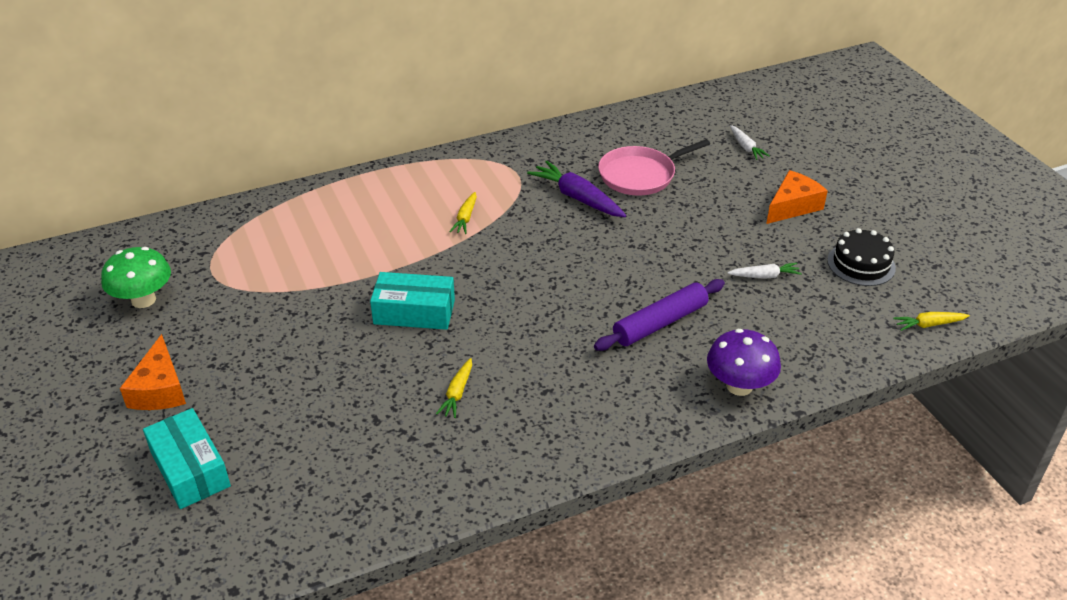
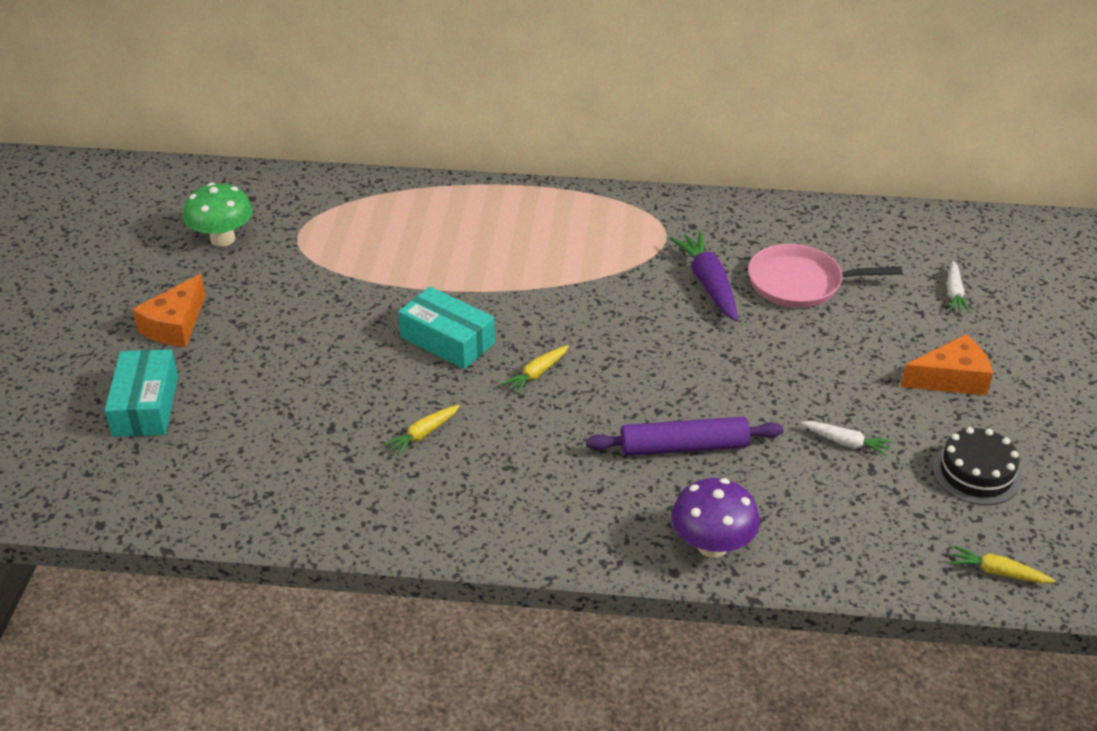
camera: 30 degrees right, 0 degrees up
yellow carrot [449,192,477,234] -> yellow carrot moved to [502,345,569,394]

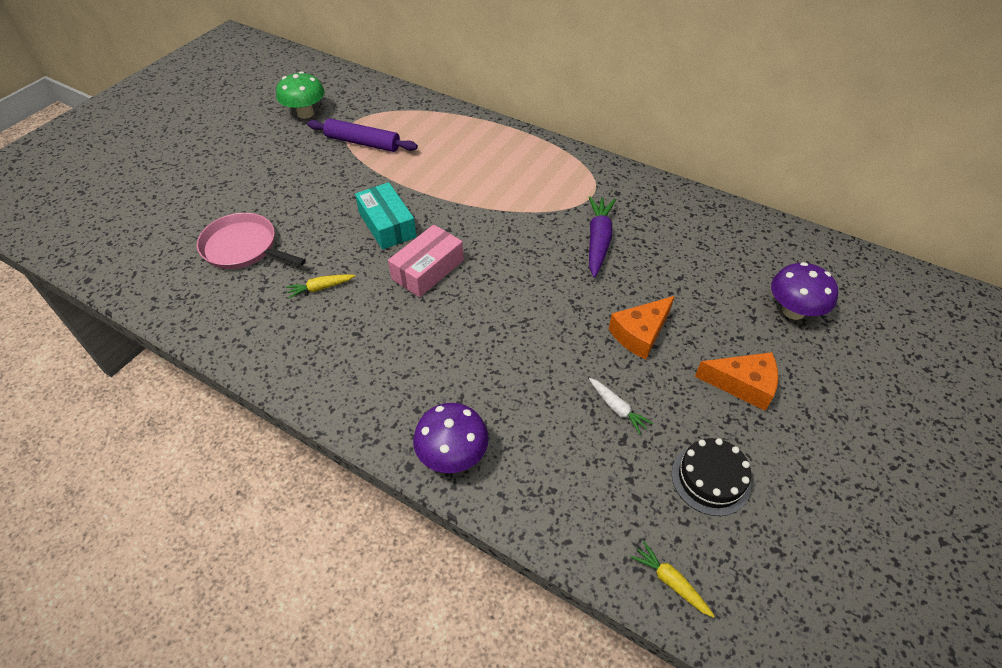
camera: 25 degrees right, 10 degrees up
turquoise box [105,349,178,437] -> none
orange cheese [132,274,206,347] -> orange cheese moved to [609,296,675,359]
yellow carrot [502,345,569,394] -> pink box [388,224,464,297]
purple rolling pin [586,417,783,456] -> purple rolling pin moved to [307,118,418,152]
pink pan [748,244,903,308] -> pink pan moved to [197,213,306,269]
white carrot [947,261,970,312] -> purple mushroom [771,262,838,320]

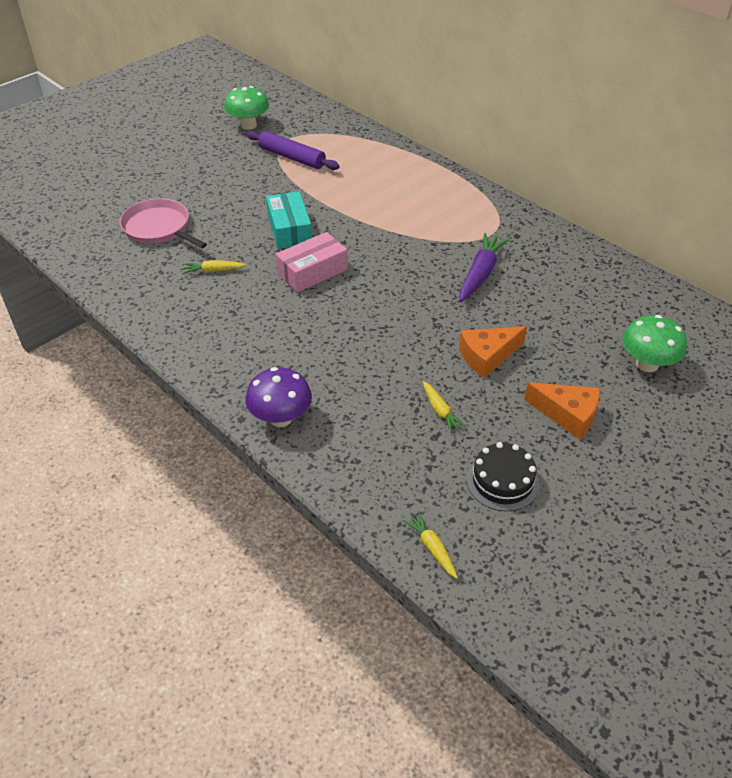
camera: 15 degrees right, 5 degrees down
white carrot [589,378,653,434] -> yellow carrot [423,381,467,433]
purple mushroom [771,262,838,320] -> green mushroom [622,315,687,372]

